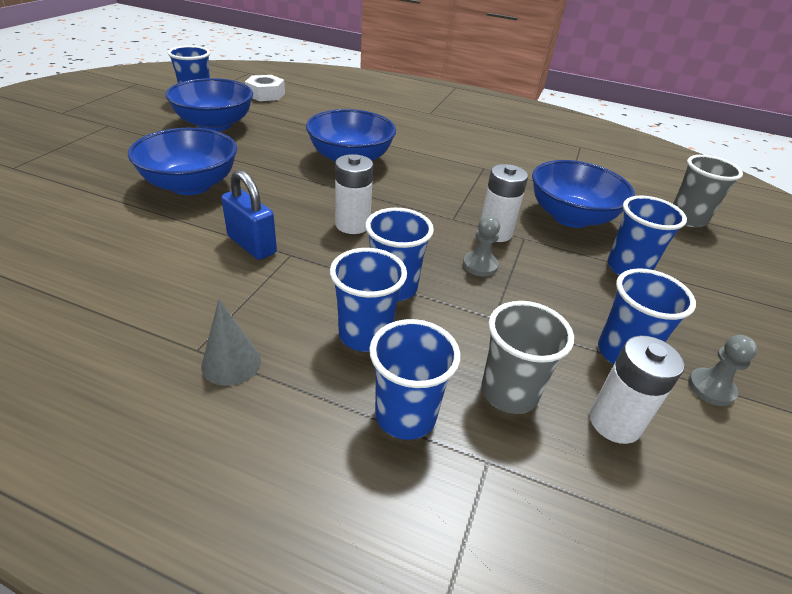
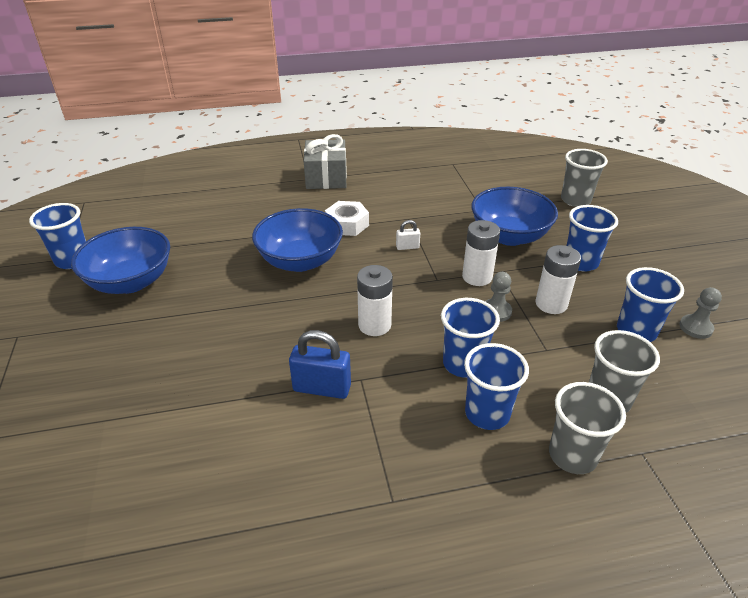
camera: 30 degrees left, 0 degrees up
blue bowl [128,128,237,195] -> none
grey cone [201,299,261,386] -> none
white nut [245,75,285,101] -> white nut moved to [325,201,369,236]
blue cup [369,319,460,440] -> grey cup [549,382,626,474]
white battery [590,336,684,444] -> white battery moved to [536,245,581,314]
none -> grey gift [304,134,347,189]
none -> white padlock [396,220,420,250]

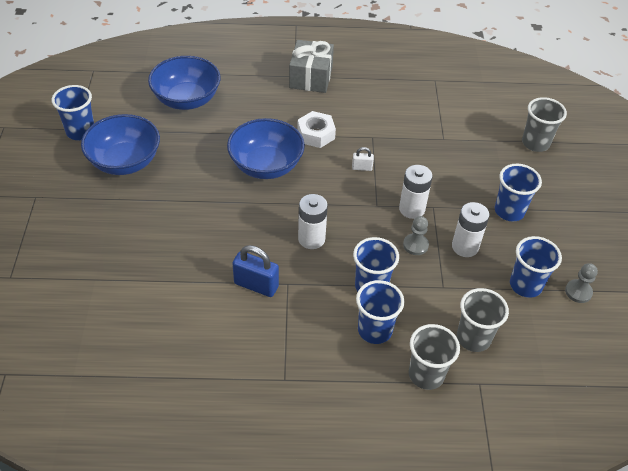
camera: 10 degrees right, 10 degrees up
blue bowl [472,187,558,246] -> blue bowl moved to [148,56,220,110]

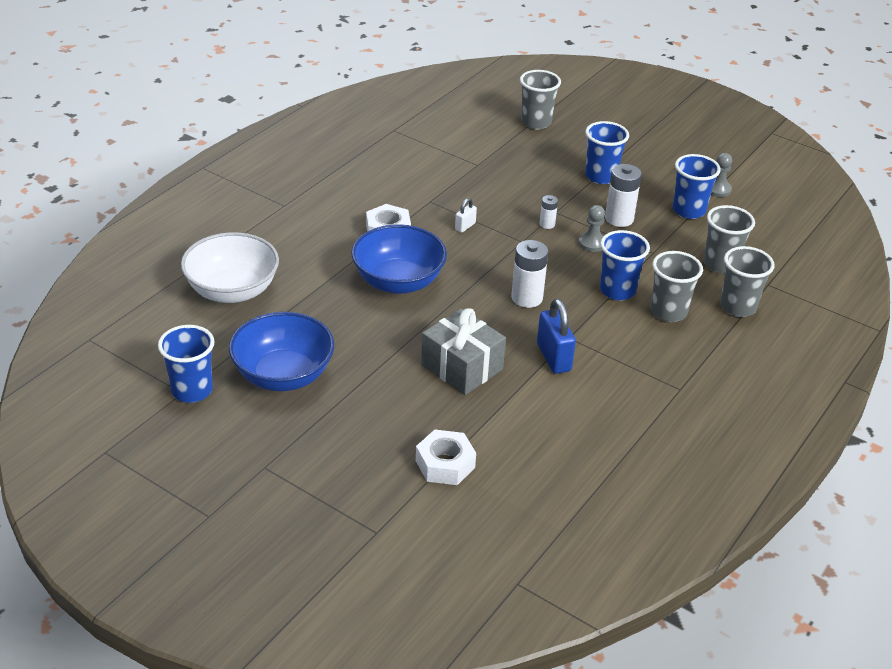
camera: 55 degrees left, 10 degrees down
blue bowl [148,56,220,110] -> white bowl [181,232,279,303]
blue padlock [232,245,279,297] -> blue padlock turned 75 degrees counterclockwise [537,299,576,374]
grey gift [289,40,334,93] -> grey gift moved to [421,308,506,395]
blue cup [356,280,404,344] -> grey cup [650,251,703,322]
white battery [399,165,433,219] -> white battery [540,195,558,229], size x0.54
none -> white nut [416,429,476,485]

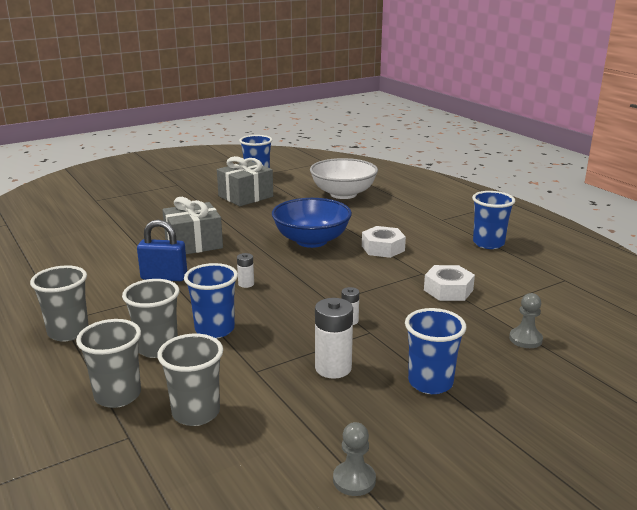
camera: 115 degrees right, 15 degrees down
blue bowl [229,312,334,391] -> grey gift [217,156,273,206]
white nut [416,429,476,485] -> white nut moved to [424,265,475,301]
white padlock [455,198,477,233] -> none
white battery [511,240,548,308] -> white battery [237,253,254,288], size x0.54
grey cup [520,70,561,130] -> grey cup moved to [30,265,89,342]
grey pawn [578,205,605,252] -> grey pawn moved to [509,293,543,348]
blue cup [673,154,721,219] -> blue cup moved to [472,191,515,249]

